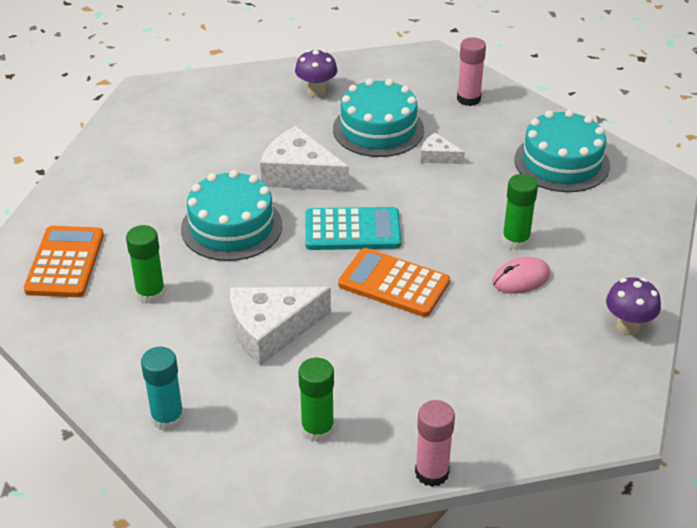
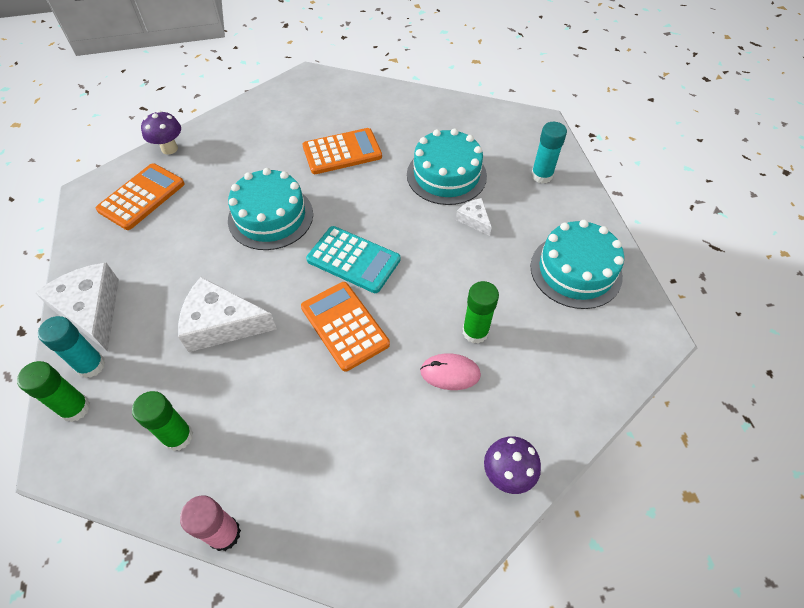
camera: 30 degrees right, 15 degrees up
green glue stick [126,225,165,304] -> green glue stick moved to [17,361,90,422]
white cheese [260,126,349,191] -> white cheese moved to [35,263,119,352]
purple mushroom [295,50,337,97] -> purple mushroom moved to [141,110,181,155]
pink glue stick [457,37,486,106] -> turquoise glue stick [531,122,567,184]
none -> orange calculator [303,128,382,174]

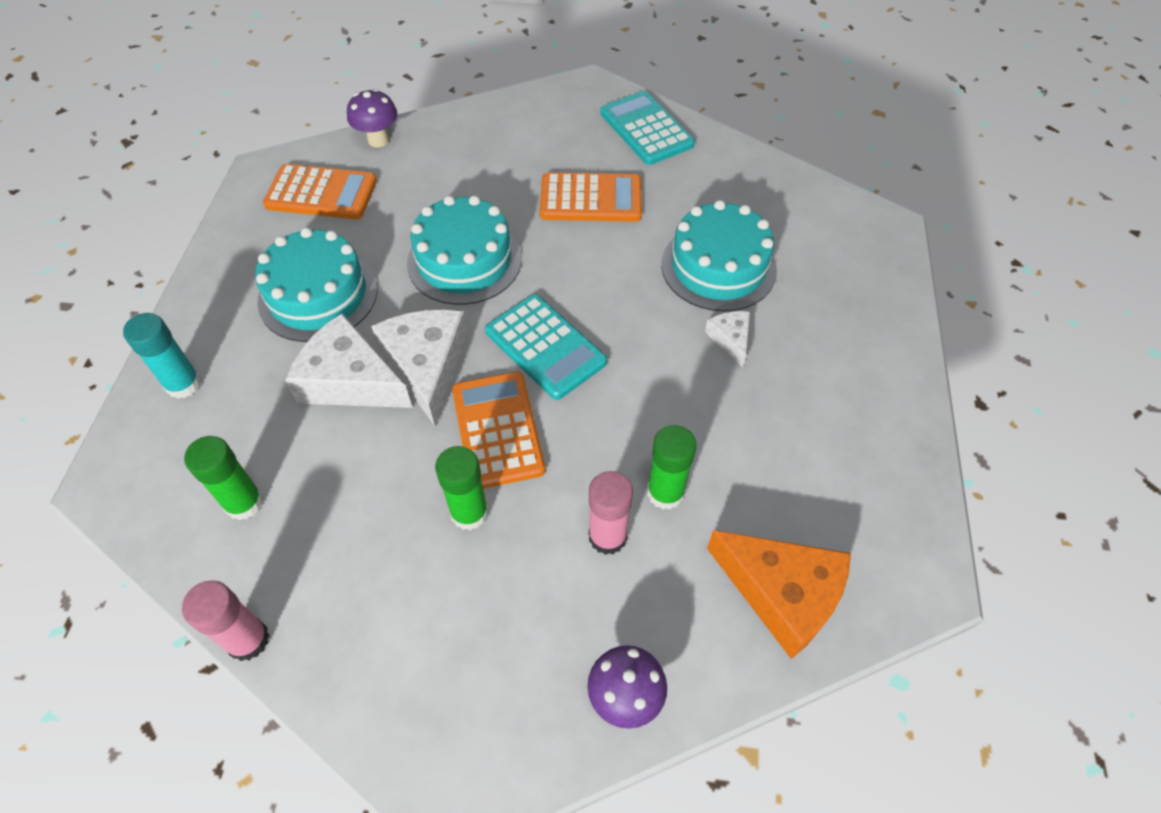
camera: 20 degrees right, 0 degrees up
green glue stick [17,361,90,422] -> green glue stick moved to [435,446,489,530]
white cheese [35,263,119,352] -> white cheese moved to [371,310,468,427]
orange calculator [96,163,185,230] -> orange calculator turned 45 degrees clockwise [263,164,377,219]
pink mouse [420,353,481,390] -> pink glue stick [589,471,633,555]
turquoise glue stick [531,122,567,184] -> none
turquoise cake [531,220,624,309] -> turquoise cake moved to [255,227,378,342]
none -> turquoise calculator [600,91,695,165]
none -> orange cheese [707,530,851,659]

